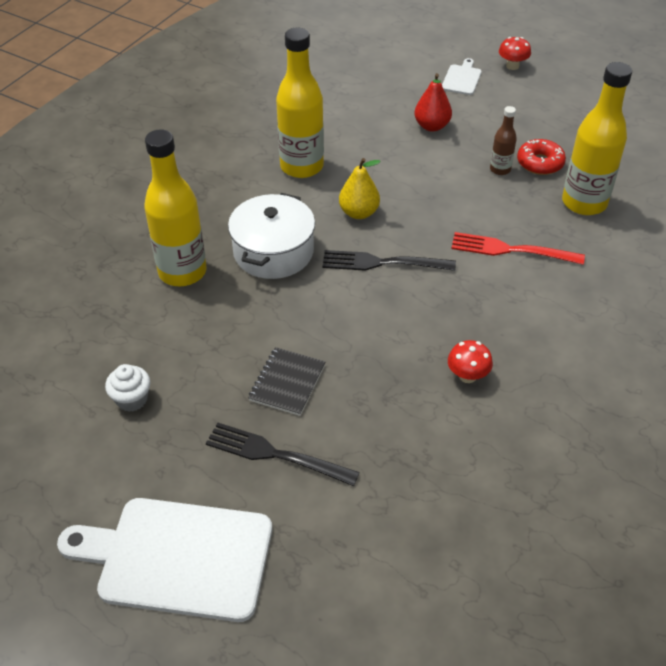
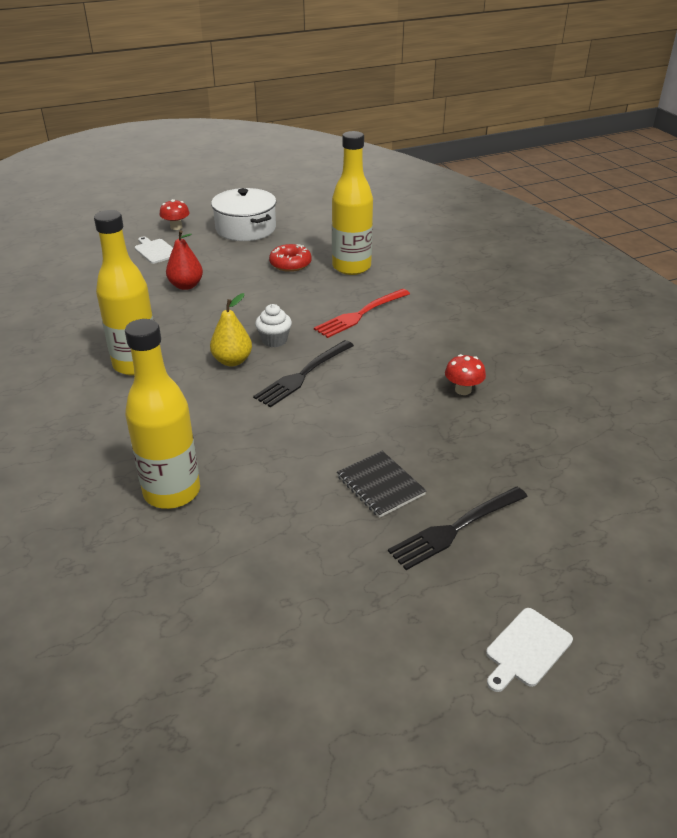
camera: 55 degrees left, 10 degrees down
white cutting board [57,498,272,622] -> white cutting board [486,608,573,692], size x0.45
white cupcake [105,364,151,412] -> white cupcake moved to [255,304,292,347]
white pot [228,193,315,279] -> white pot moved to [211,188,276,241]
brown bottle [490,106,517,175] -> none

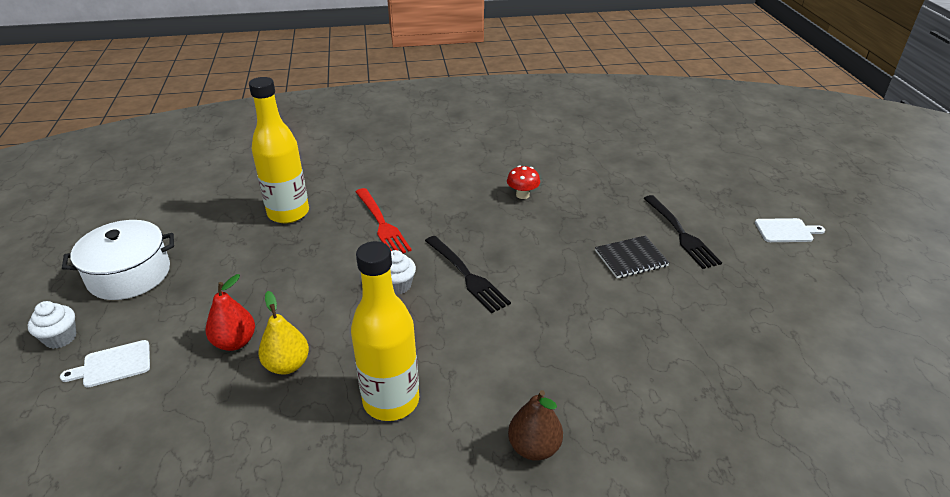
camera: 75 degrees left, 0 degrees up
yellow bottle [125,319,200,509] -> none
red mushroom [159,199,190,230] -> white cupcake [27,301,76,349]
yellow pear [210,293,252,366] -> yellow pear moved to [258,291,309,375]
red donut [269,244,312,272] -> none
white cutting board [486,608,573,692] -> white cutting board turned 60 degrees counterclockwise [755,218,825,242]
none -> brown pear [508,390,563,461]

